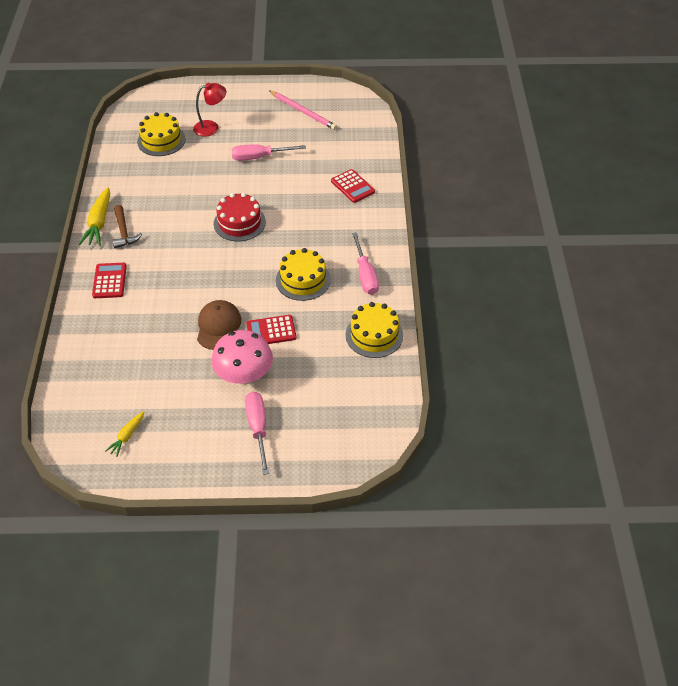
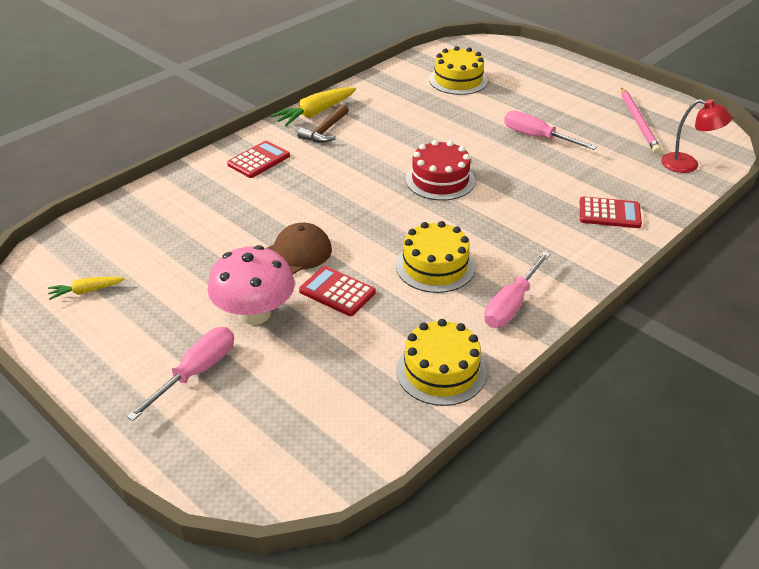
camera: 45 degrees right, 10 degrees down
red lamp [193,83,226,137] -> red lamp moved to [661,99,732,173]
red calculator [331,169,375,203] -> red calculator turned 90 degrees counterclockwise [580,196,642,228]

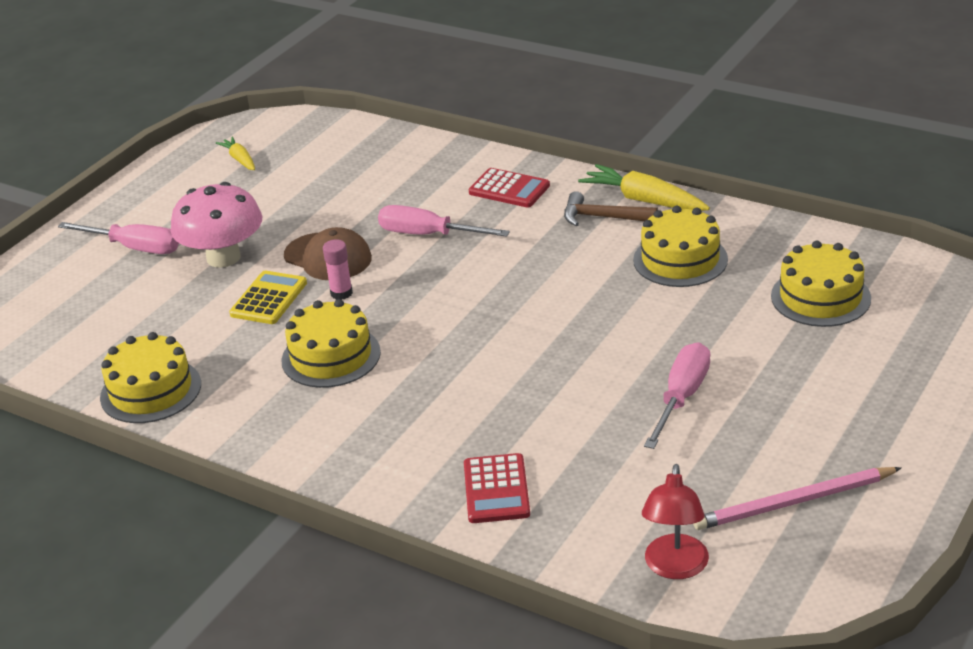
camera: 80 degrees right, 5 degrees down
red calculator [299,266,376,316] -> yellow calculator [229,271,307,324]
red cake [406,140,475,200] -> none
pink screwdriver [484,251,551,328] -> pink screwdriver moved to [378,205,510,237]
none -> pink glue stick [323,239,353,300]
none -> yellow cake [633,206,728,287]

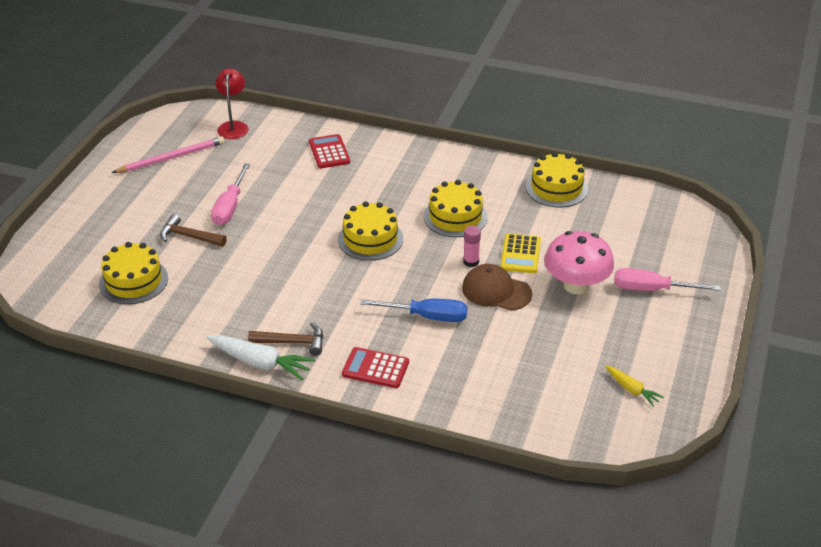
camera: 165 degrees right, 5 degrees up
pink screwdriver [378,205,510,237] -> blue screwdriver [361,299,467,322]
yellow carrot [578,164,710,211] -> white carrot [206,335,316,380]
yellow cake [633,206,728,287] -> yellow cake moved to [338,201,403,261]
none -> brown hammer [160,214,227,246]

